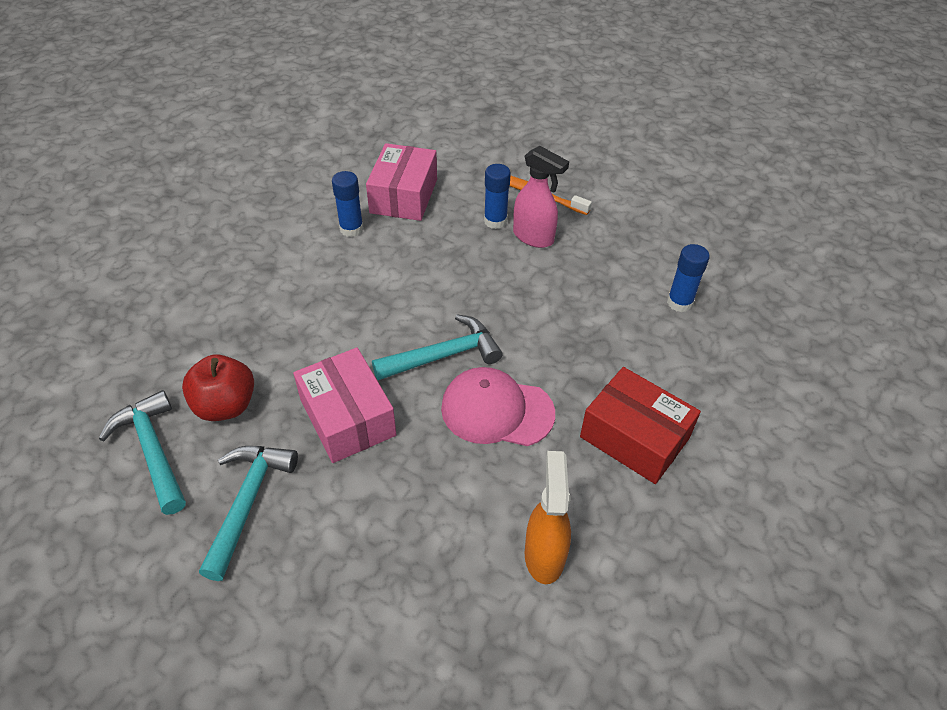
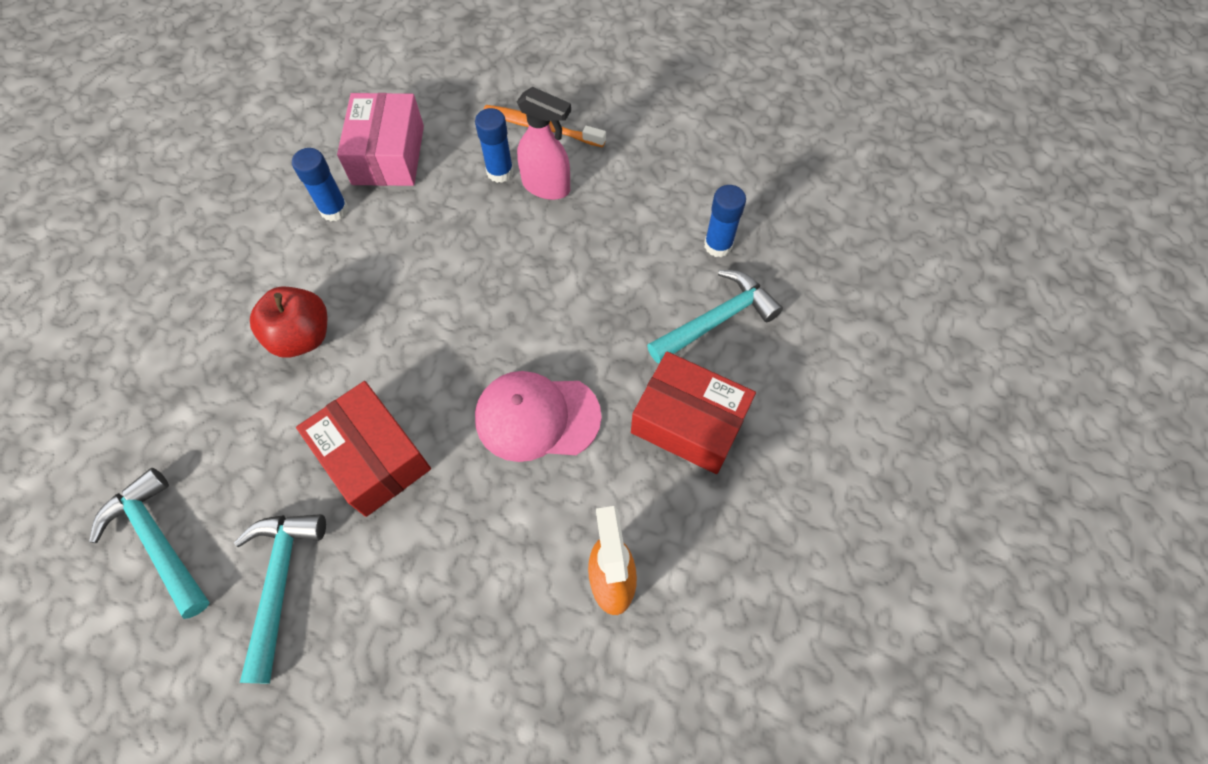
camera: 10 degrees left, 15 degrees up
red apple [182,354,254,421] -> red apple moved to [250,286,327,358]
pink box [293,348,397,463] -> red box [296,381,431,517]
turquoise hammer [372,315,503,380] -> turquoise hammer moved to [647,270,783,364]

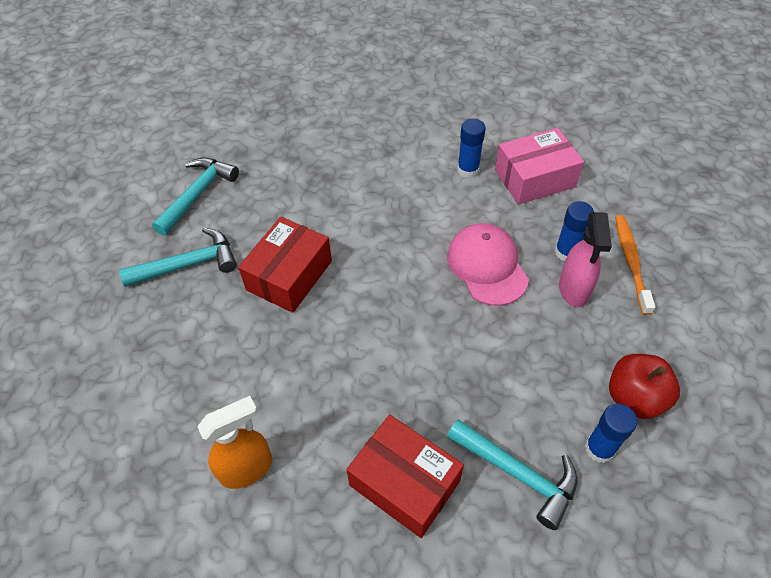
camera: 70 degrees right, 10 degrees down
red apple [250,286,327,358] -> red apple moved to [609,354,680,419]
pink cap [475,371,602,462] -> pink cap moved to [447,223,529,306]
red box [631,351,756,474] -> red box turned 60 degrees counterclockwise [347,414,464,538]

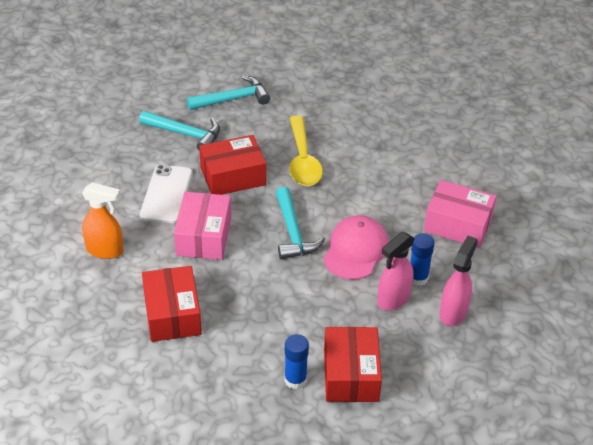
camera: 40 degrees right, 10 degrees down
turquoise hammer [447,419,578,530] -> turquoise hammer moved to [276,187,325,260]
blue glue stick [457,118,486,178] -> none
red apple [609,354,680,419] -> red box [324,327,382,402]
orange toothbrush [615,215,655,315] -> pink spray bottle [440,236,478,326]
none -> white phone [140,165,192,224]
none -> pink box [174,192,231,260]
none -> yellow spoon [289,116,323,186]

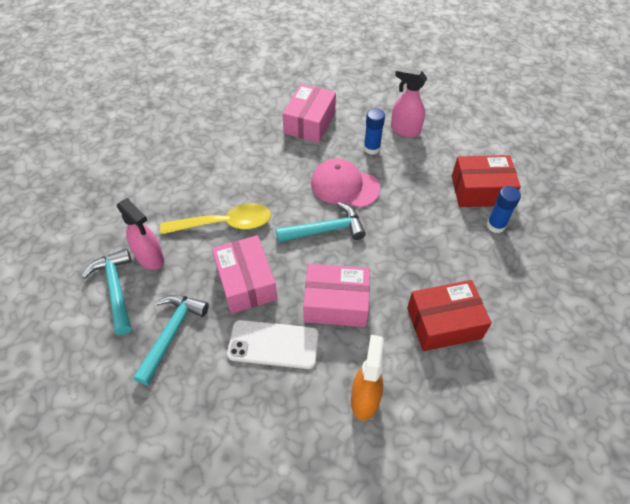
camera: 90 degrees left, 10 degrees up
red box [199,135,266,195] -> pink box [212,235,277,314]
pink spray bottle [378,232,415,310] -> pink spray bottle moved to [117,198,164,270]

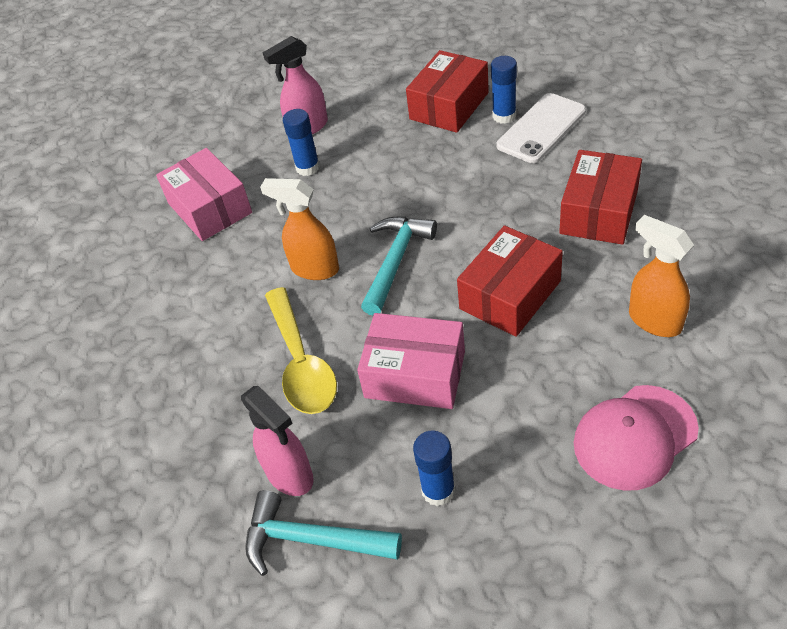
camera: 50 degrees left, 5 degrees down
pink spray bottle [117,198,164,270] -> pink spray bottle turned 60 degrees clockwise [241,386,314,496]
turquoise hammer [133,295,209,385] -> blue glue stick [413,430,455,506]
yellow spoon [160,203,271,234] -> yellow spoon turned 135 degrees clockwise [265,287,337,414]
white phone [227,320,319,369] -> white phone moved to [496,93,586,163]
pink box [303,264,370,327] -> red box [457,226,563,337]
pink cap [311,158,380,208] -> pink cap moved to [573,385,699,491]
none -> orange spray bottle [260,178,339,280]

